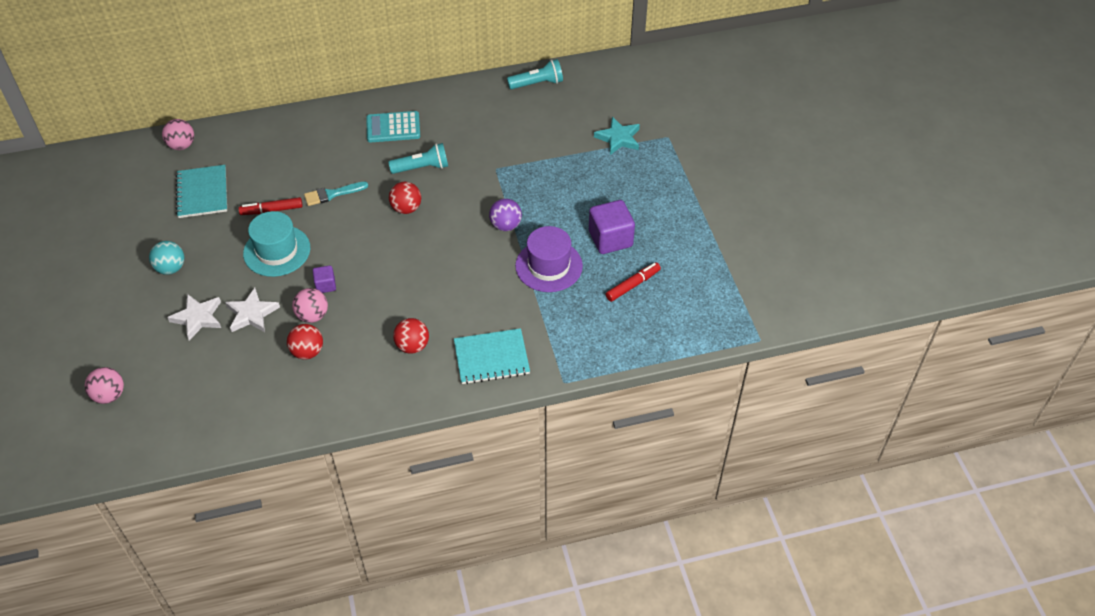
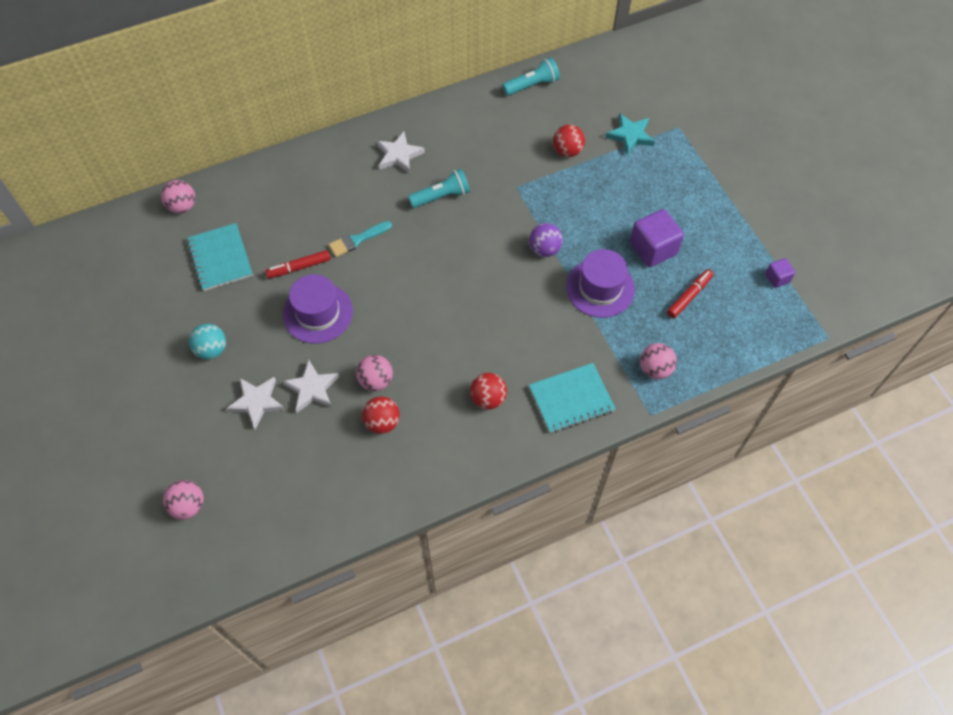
camera: 10 degrees left, 10 degrees up
turquoise hat [243,211,310,277] -> purple hat [283,274,353,344]
purple cube [313,265,336,293] -> purple cube moved to [765,258,795,288]
turquoise calculator [366,111,420,143] -> white star [376,131,425,174]
red ball [389,182,421,214] -> red ball moved to [553,125,585,157]
none -> pink ball [640,343,677,379]

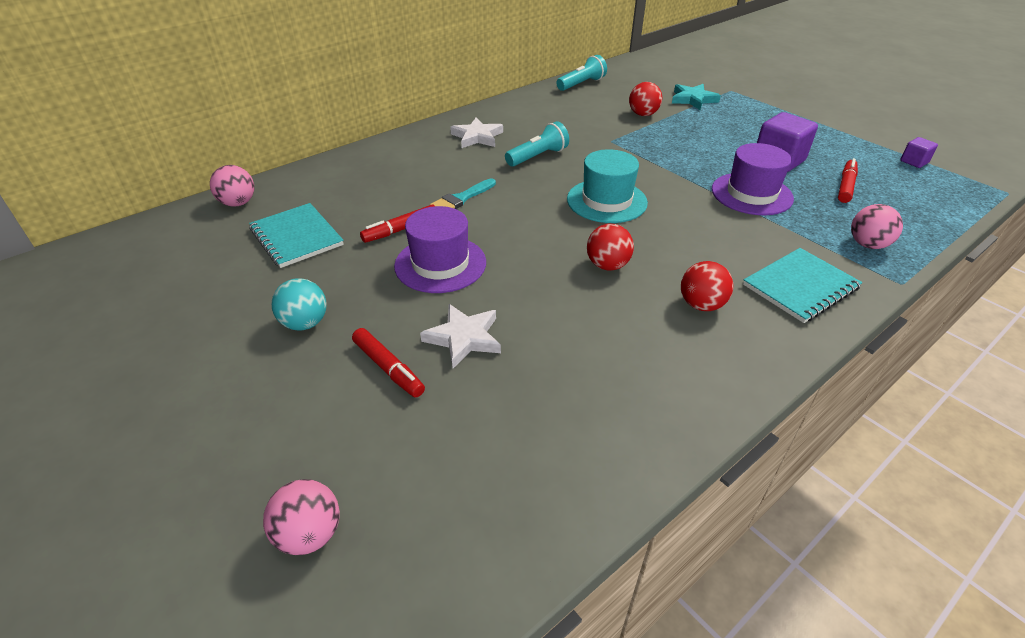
camera: 15 degrees left, 20 degrees down
white star [226,377,285,429] -> red marker [352,328,425,397]
pink ball [356,355,393,391] -> none
red ball [362,396,400,434] -> red ball moved to [587,224,634,271]
purple ball [529,223,563,257] -> none
none -> turquoise hat [567,149,648,223]

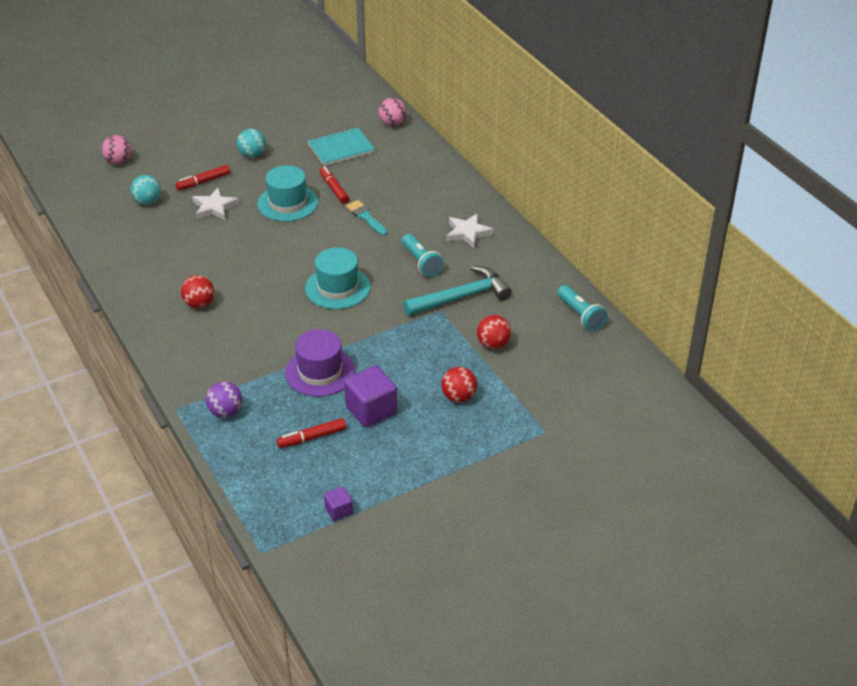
camera: 100 degrees right, 0 degrees up
purple hat [394,206,486,293] -> turquoise hat [257,165,318,222]
red ball [587,224,634,271] -> red ball moved to [441,367,477,403]
turquoise star [672,84,721,110] -> none
turquoise notebook [743,248,862,323] -> none
red marker [838,158,858,203] -> red marker turned 120 degrees clockwise [277,418,346,448]
pink ball [851,204,903,249] -> purple ball [206,382,242,418]
none -> turquoise ball [130,175,161,205]
none -> turquoise hammer [403,266,512,316]

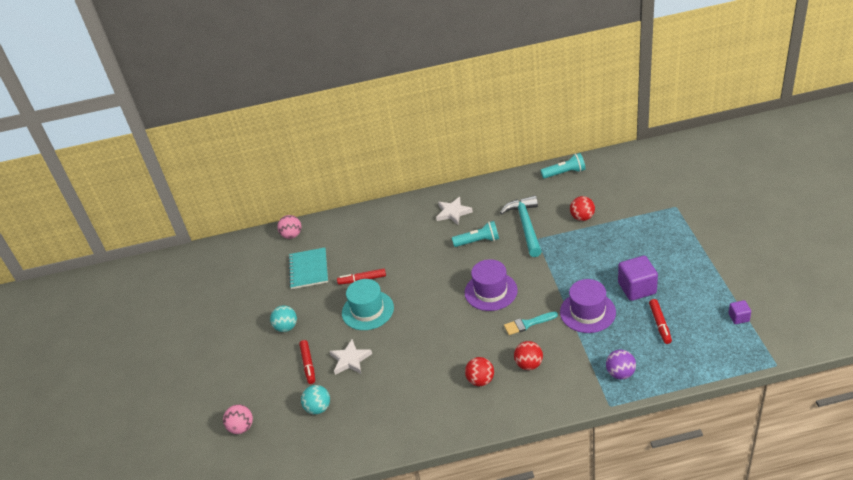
camera: 65 degrees left, 0 degrees up
turquoise hat [305,248,371,309] -> purple hat [465,259,518,311]
turquoise brush [346,200,388,236] -> turquoise brush moved to [504,312,558,335]
red ball [441,367,477,403] -> red ball moved to [514,341,543,370]

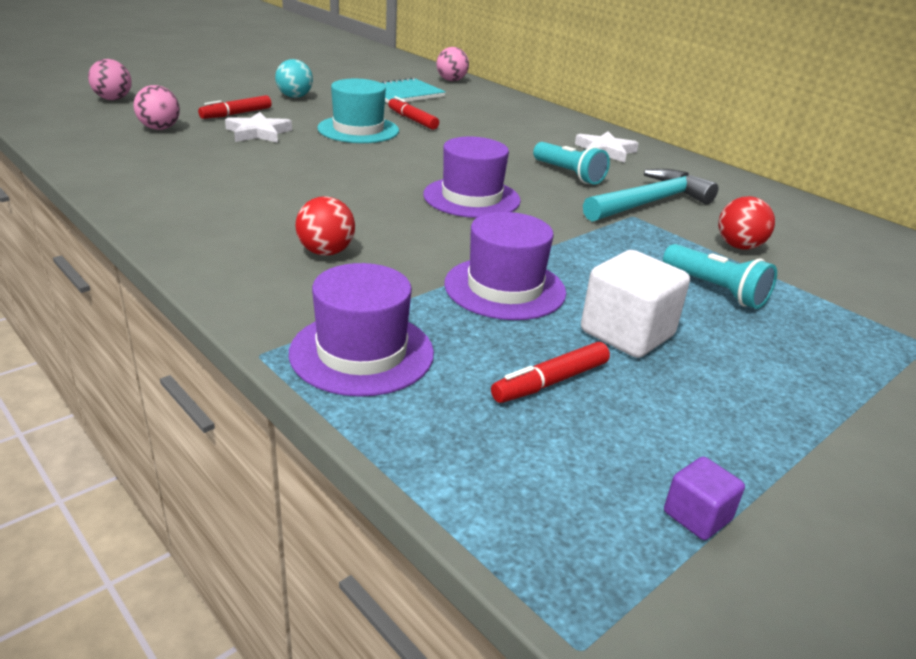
camera: 50 degrees right, 10 degrees down
turquoise ball [301,385,330,414] -> pink ball [133,85,180,130]
red ball [465,357,494,386] -> none
turquoise brush [504,312,558,335] -> none
turquoise flashlight [540,153,585,179] -> turquoise flashlight moved to [663,244,777,309]
purple ball [606,350,636,379] -> purple hat [289,263,434,397]
purple cube [618,256,658,301] -> white cube [581,250,690,358]

